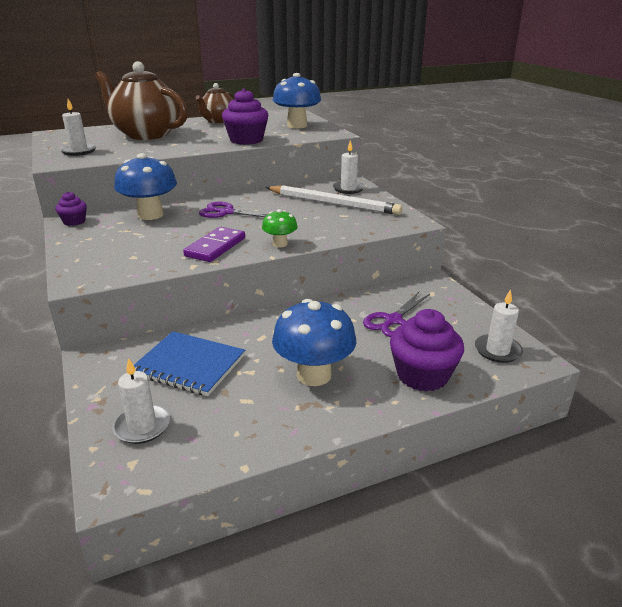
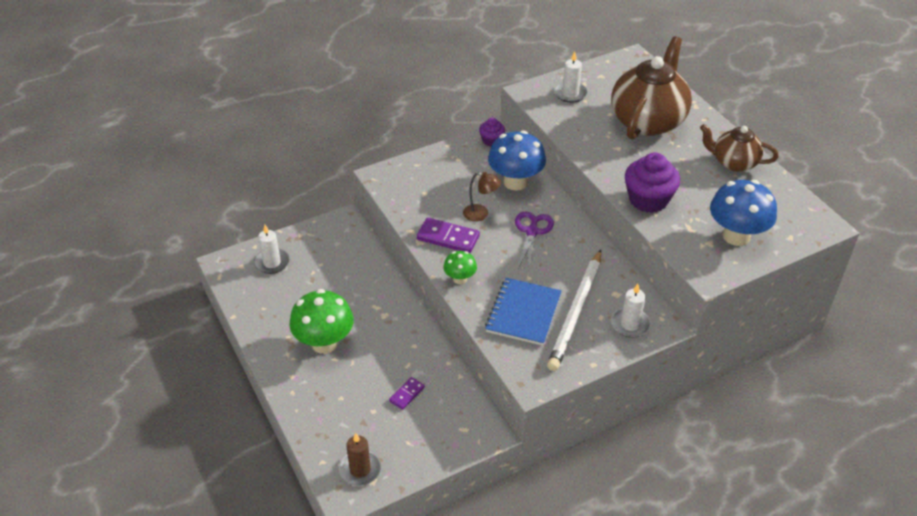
camera: 85 degrees right, 15 degrees up
blue notebook [134,331,245,396] -> blue notebook moved to [485,278,562,346]
blue mushroom [272,299,356,386] -> green mushroom [289,289,354,354]
purple scissors [363,292,430,337] -> purple domino [389,377,425,410]
purple cupcake [390,309,464,392] -> none
white candle [475,289,523,363] -> brown candle [339,433,381,486]
none -> brown lamp [463,172,501,221]

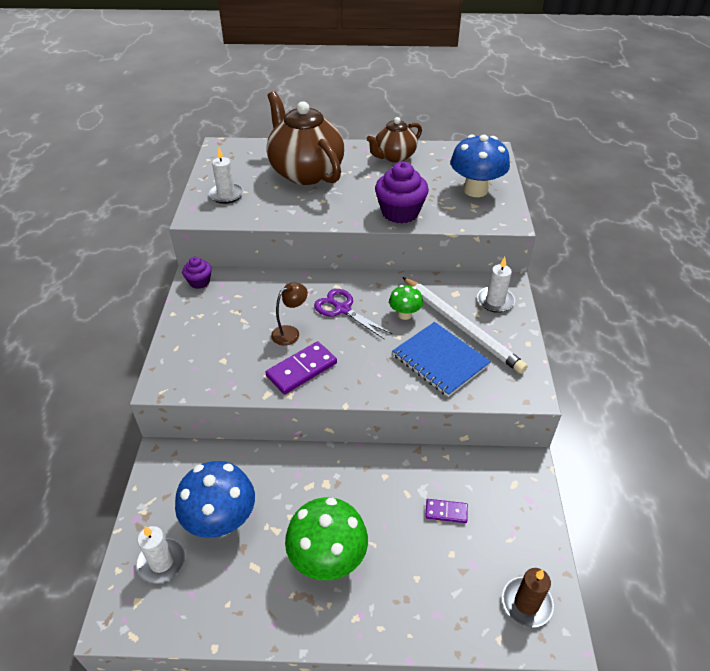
camera: 60 degrees left, 0 degrees up
purple domino [389,377,425,410] -> purple domino turned 60 degrees counterclockwise [425,499,468,523]
green mushroom [443,251,477,284] -> green mushroom moved to [389,285,423,320]
blue mushroom [488,130,546,191] -> blue mushroom moved to [175,461,255,538]

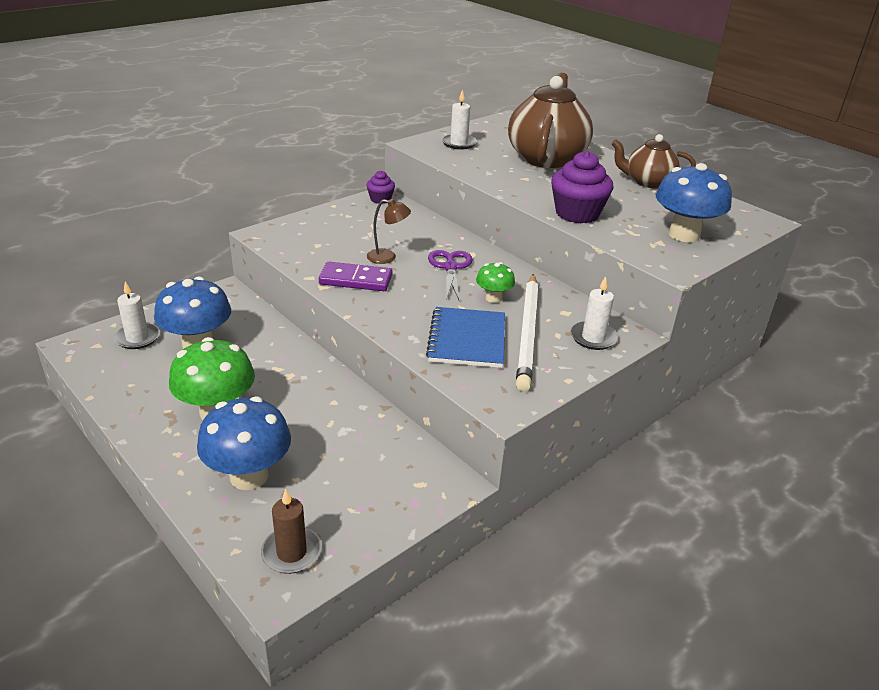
camera: 45 degrees right, 10 degrees down
purple domino [425,499,468,523] -> none
none -> blue mushroom [197,396,291,490]

